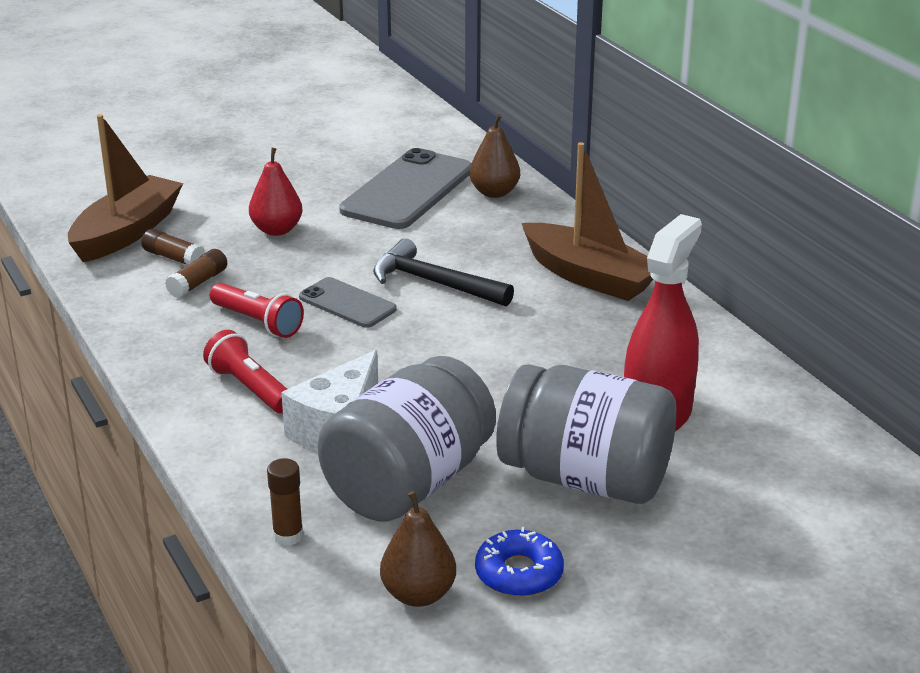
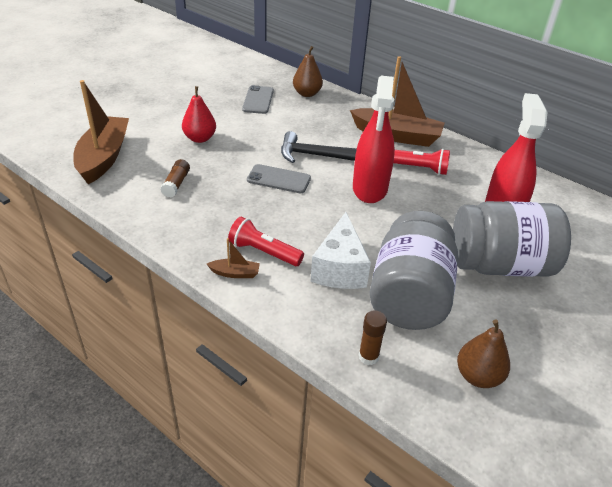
camera: 25 degrees left, 10 degrees up
brown glue stick [141,229,205,265] -> none
red flashlight [210,283,304,338] -> red flashlight moved to [393,149,450,175]
grey phone [339,148,471,229] -> grey phone [242,85,274,114], size x0.55
blue donut [475,527,564,597] -> none
none -> brown boat [207,238,260,278]
none -> red spray bottle [353,76,395,203]

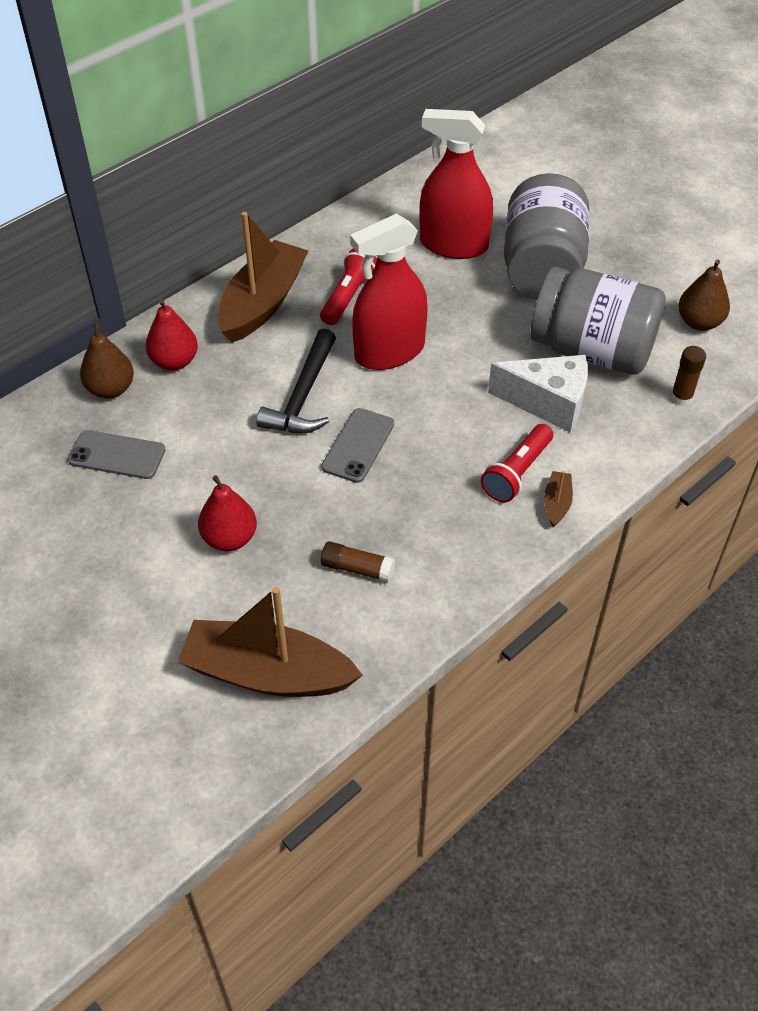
camera: 80 degrees left, 10 degrees up
red spray bottle [353,76,395,203] -> red spray bottle turned 135 degrees clockwise [350,214,428,370]
none -> red pear [145,299,198,371]

